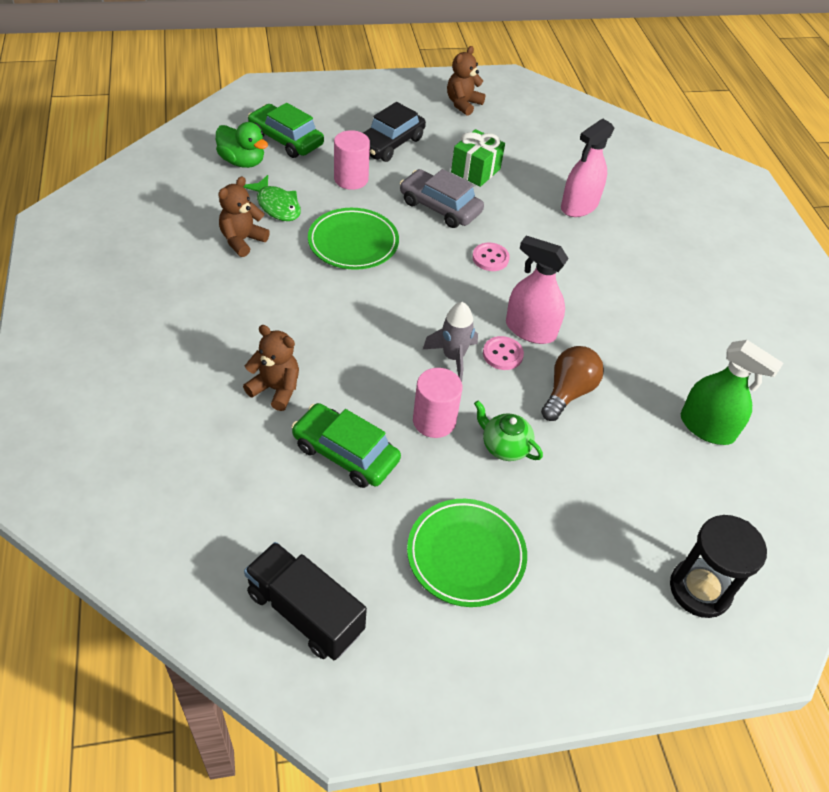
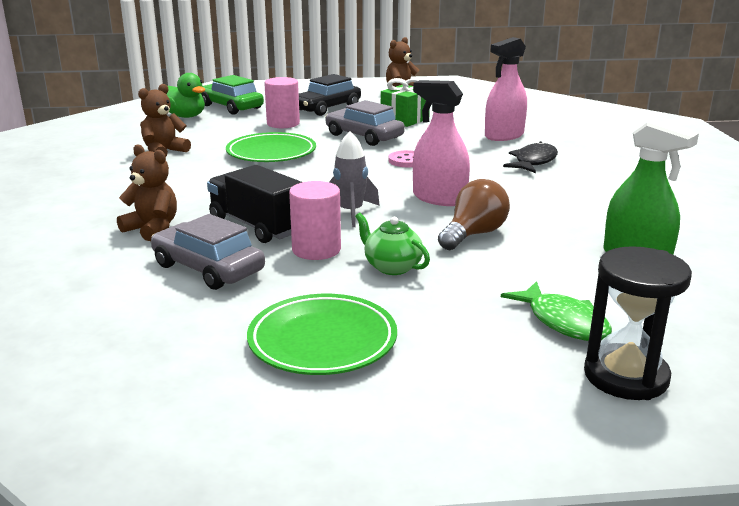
camera: 10 degrees right, 25 degrees down
green fish [244,175,301,221] -> green fish moved to [501,281,612,341]
black truck [244,542,367,660] -> black truck moved to [207,165,302,243]
green car [291,403,401,488] -> grey car [151,214,265,290]
pink button [483,336,524,370] -> none
none -> black fish [503,141,558,173]

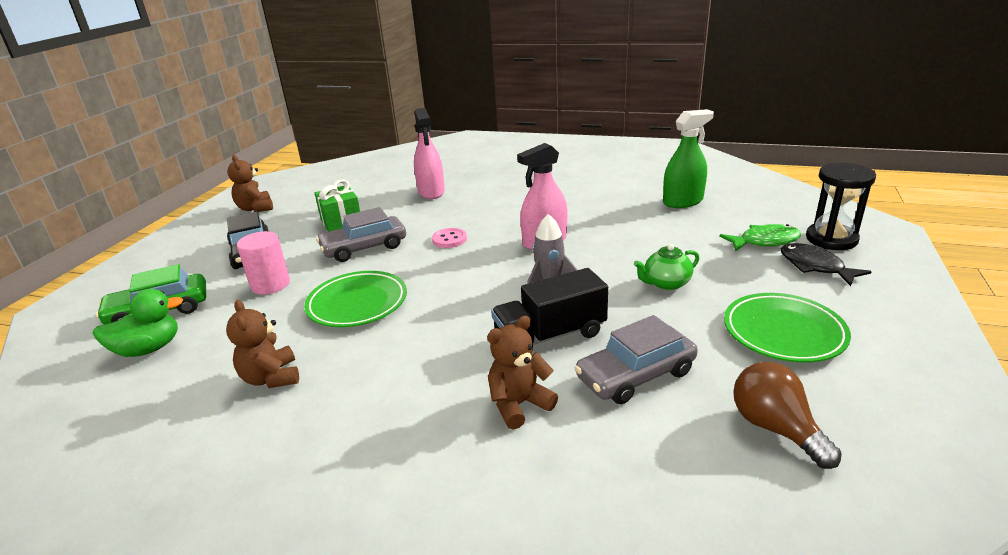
camera: 65 degrees left, 5 degrees up
pink cylinder [289,181,341,260] -> none
brown light bulb [438,179,510,250] -> brown light bulb moved to [733,362,842,469]
black fish [503,141,558,173] -> black fish moved to [781,243,872,286]

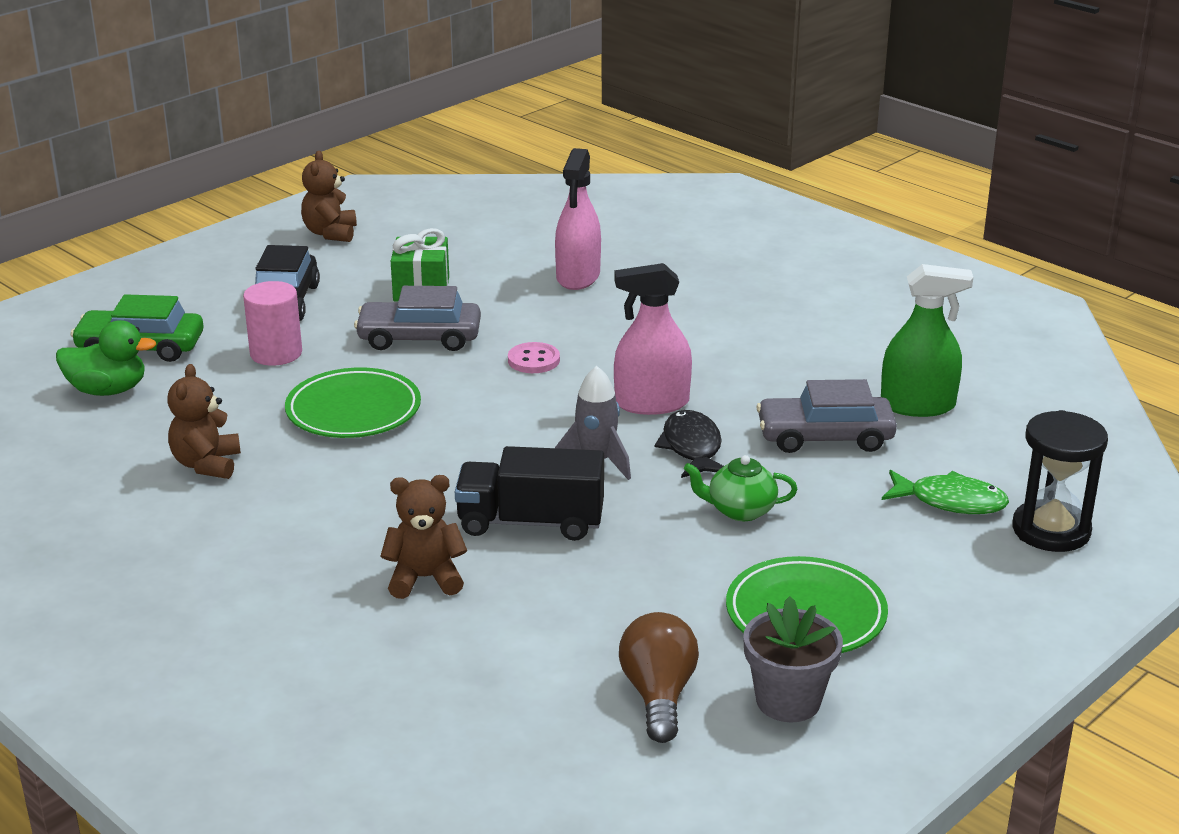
camera: 25 degrees right, 0 degrees up
grey car [575,315,698,404] -> grey car moved to [756,379,897,453]
black fish [781,243,872,286] -> black fish moved to [655,410,724,478]
none -> grey flower pot [743,596,843,722]

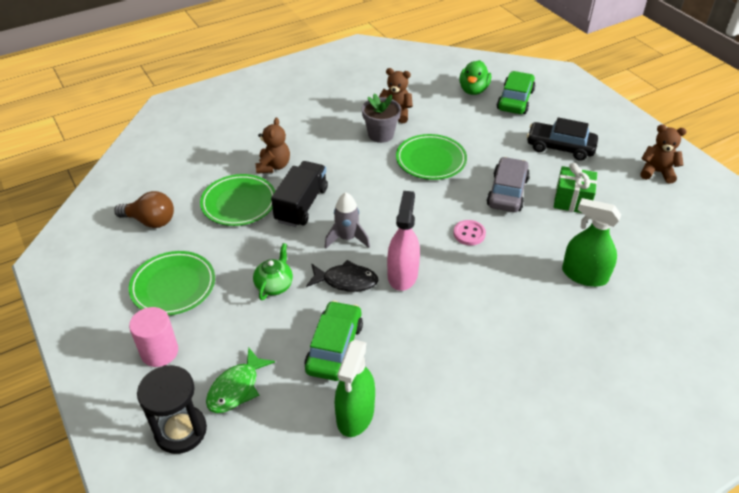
camera: 105 degrees right, 15 degrees up
pink cylinder [243,281,302,366] -> pink cylinder moved to [129,307,178,367]
pink spray bottle [555,148,601,290] -> green spray bottle [562,198,621,287]
grey flower pot [743,596,843,722] -> grey flower pot moved to [362,93,401,143]
grey car [756,379,897,453] -> green car [304,301,363,381]
none -> green plate [200,174,275,226]

